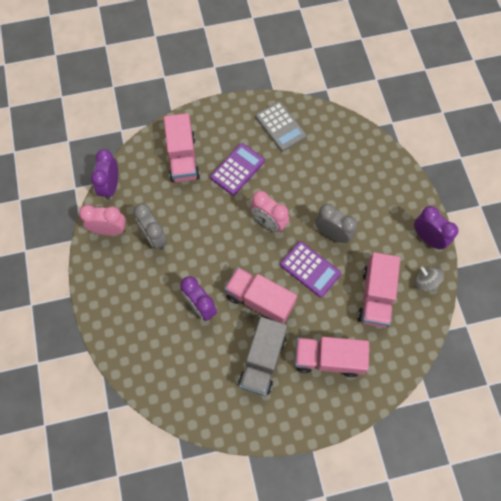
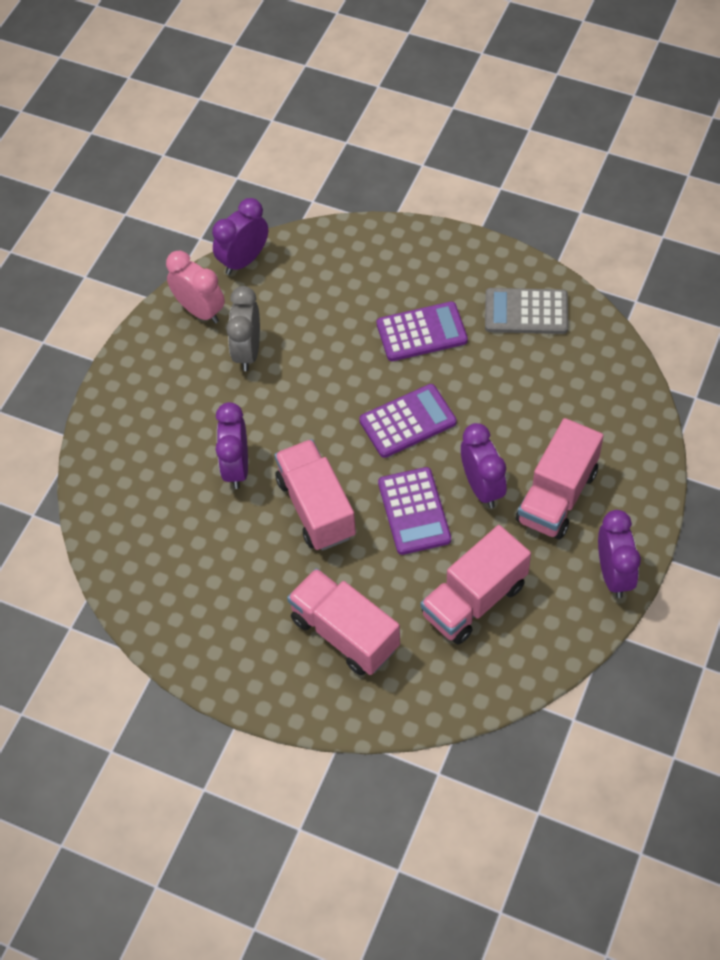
camera: 40 degrees right, 10 degrees down
pink truck [164,113,200,182] -> pink truck moved to [516,418,604,539]
grey truck [238,317,288,396] -> none
pink clock [250,191,289,232] -> purple calculator [359,384,457,458]
grey calculator [255,101,306,151] -> grey calculator turned 90 degrees clockwise [485,288,568,334]
grey clock [315,204,357,243] -> purple clock [461,423,507,508]
grey spinning top [414,266,444,291] -> none

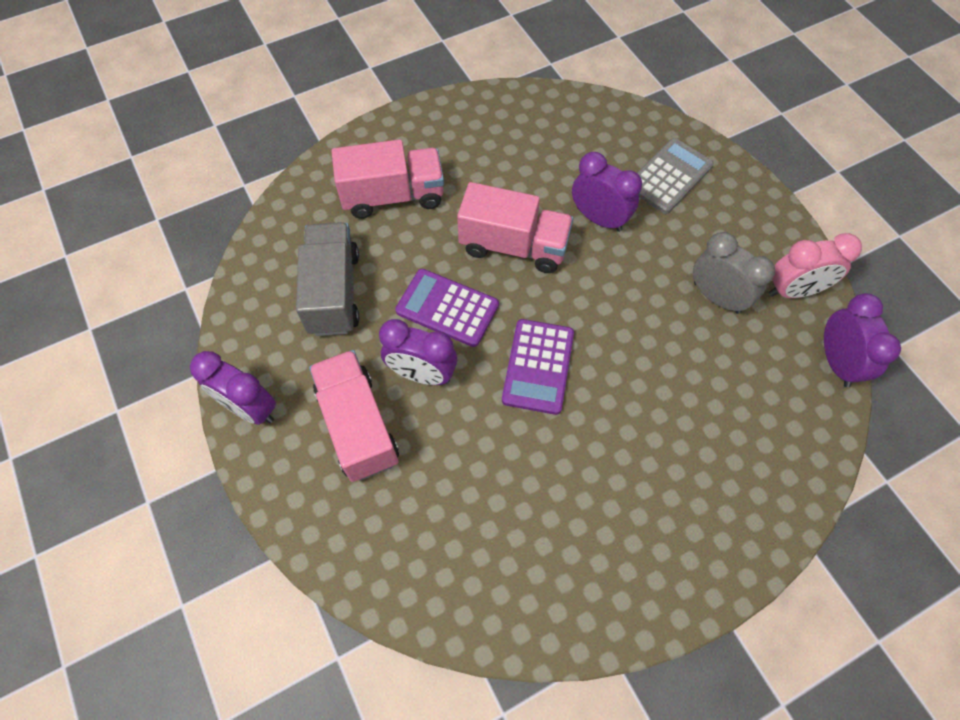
camera: 125 degrees right, 5 degrees up
purple calculator [377,301,468,361] -> none
pink truck [421,525,531,644] -> grey truck [296,222,359,336]
grey calculator [485,288,568,334] -> grey calculator moved to [637,138,714,214]

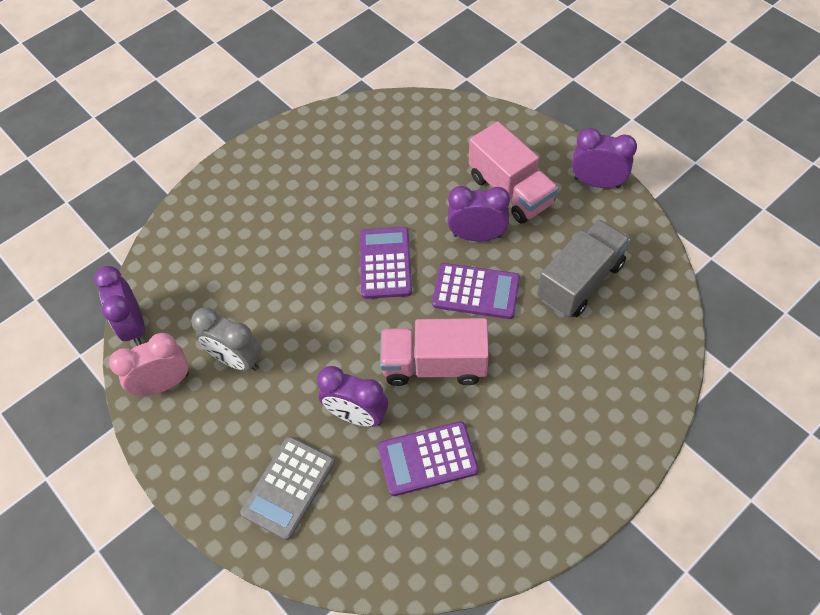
camera: 170 degrees right, 5 degrees down
grey truck [296,222,359,336] -> grey truck turned 120 degrees counterclockwise [537,219,631,317]
pink truck [331,139,444,219] -> none
none -> purple calculator [378,421,479,496]

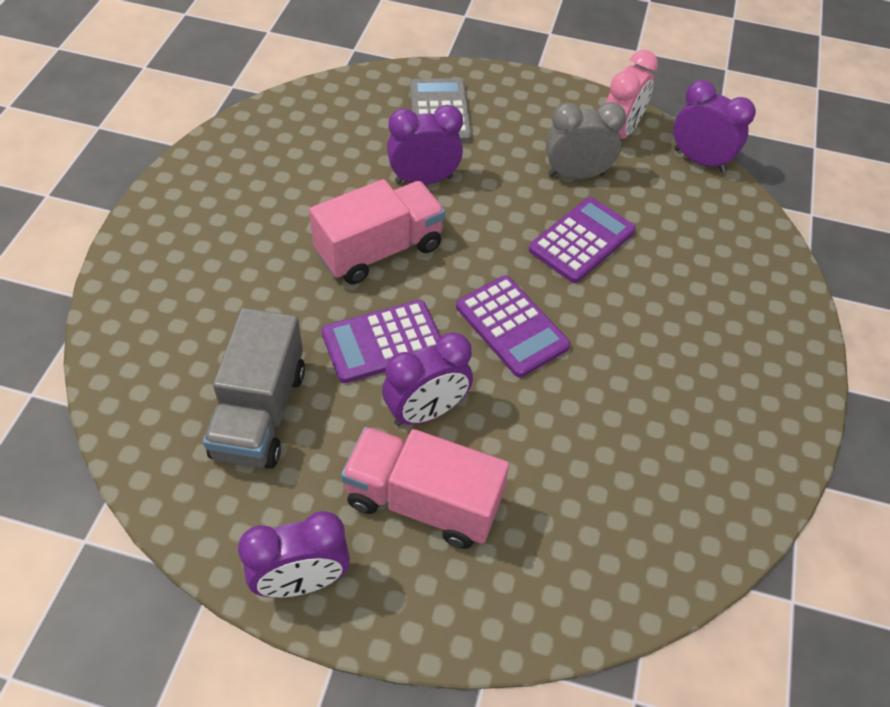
camera: 140 degrees right, 5 degrees down
purple calculator [378,421,479,496] -> purple calculator moved to [529,197,636,283]

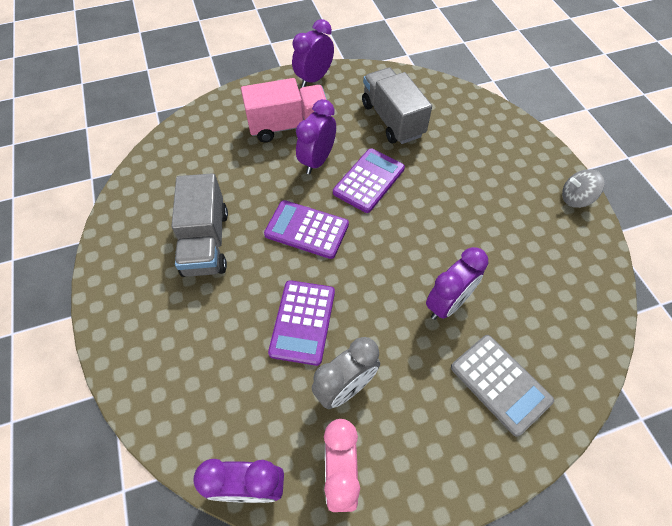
camera: 150 degrees right, 5 degrees up
pink truck [309,179,445,284] -> none
none -> grey truck [171,173,228,277]
none -> grey spinning top [562,169,605,208]

